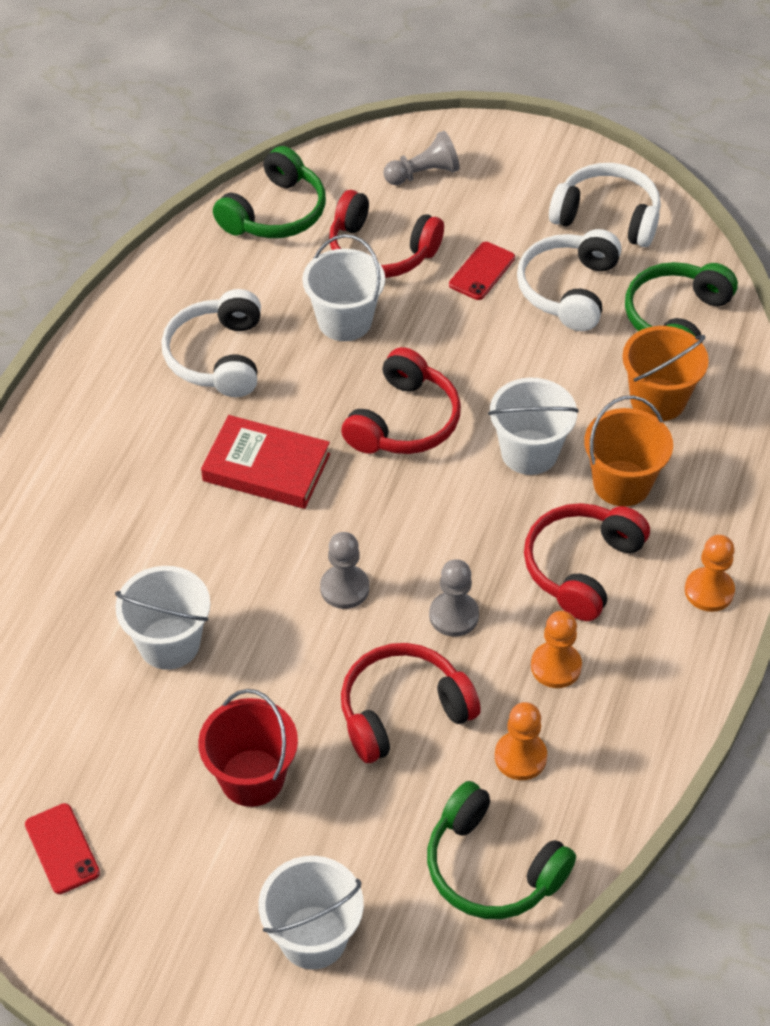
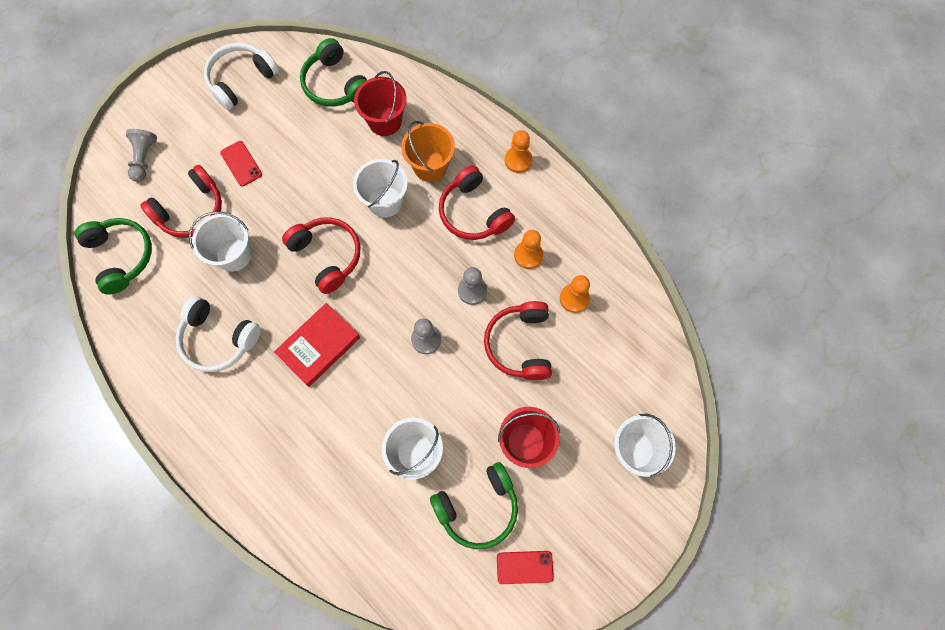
camera: 65 degrees left, 20 degrees up
green headphones [427,781,576,919] -> green headphones moved to [430,462,518,549]
white headphones [517,229,622,331] -> none
orange bucket [622,326,709,421] -> red bucket [354,71,407,136]

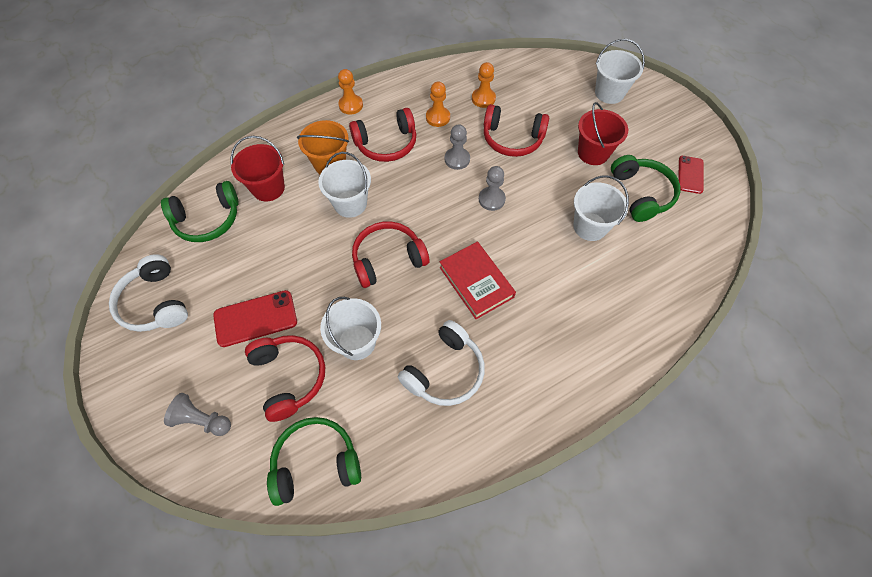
camera: 75 degrees left, 10 degrees down
red phone [220,141,262,186] -> red phone [213,290,297,347], size x1.54

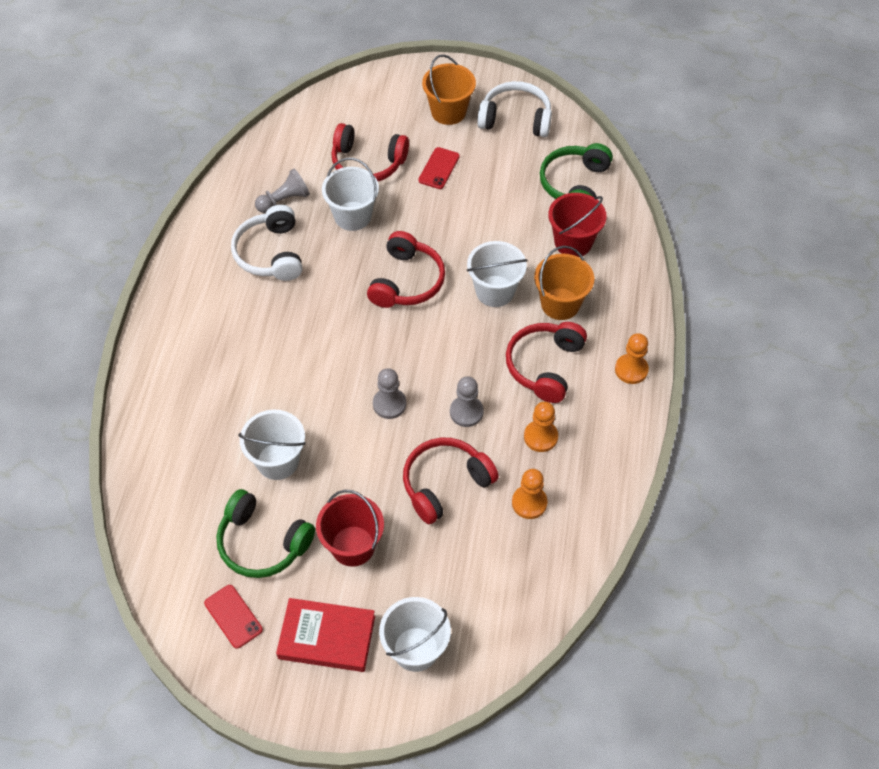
camera: 130 degrees right, 5 degrees down
grey pawn [164,393,231,436] -> grey pawn moved to [255,169,310,213]
red phone [213,290,297,347] -> red phone [418,147,460,189], size x0.65
green headphones [267,417,361,506] -> none
red book [439,242,516,319] -> red book moved to [276,598,375,672]
none -> orange bucket [422,55,476,125]

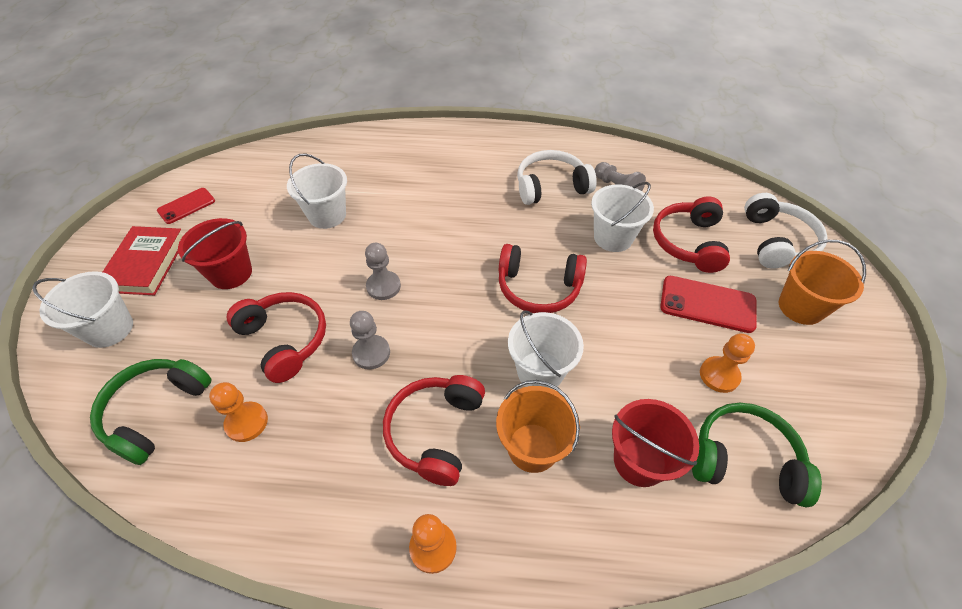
camera: 85 degrees right, 5 degrees down
green headphones [217,489,315,578] -> green headphones moved to [90,359,212,465]
red phone [418,147,460,189] -> red phone [660,276,757,333], size x1.54
white headphones [477,81,552,137] -> white headphones moved to [744,193,828,269]
red headphones [506,322,587,403] -> red headphones turned 90 degrees counterclockwise [383,375,485,486]
orange pawn [524,402,558,452] -> orange pawn moved to [700,334,755,393]

